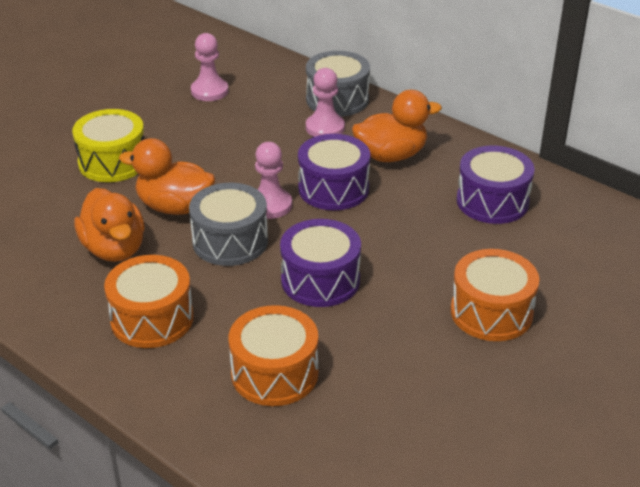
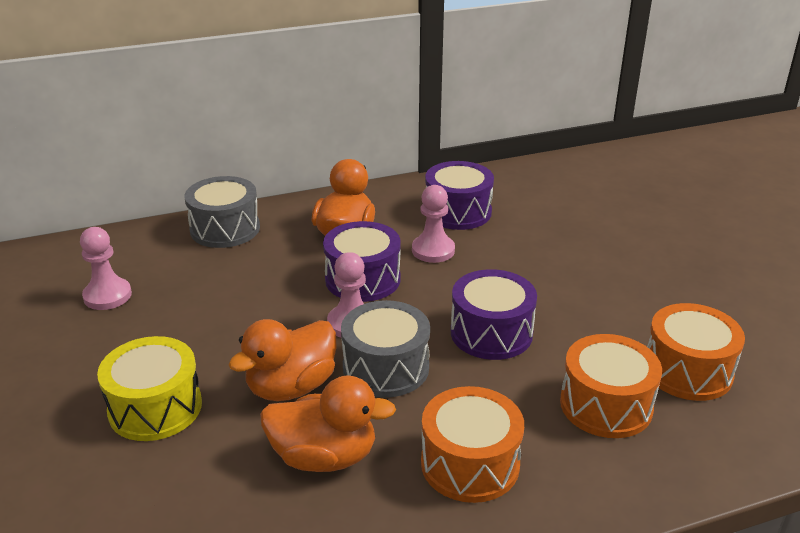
camera: 60 degrees left, 5 degrees down
pink pawn [306,68,345,137] -> pink pawn moved to [412,185,455,263]
orange drum [451,249,539,341] -> orange drum moved to [647,303,745,401]

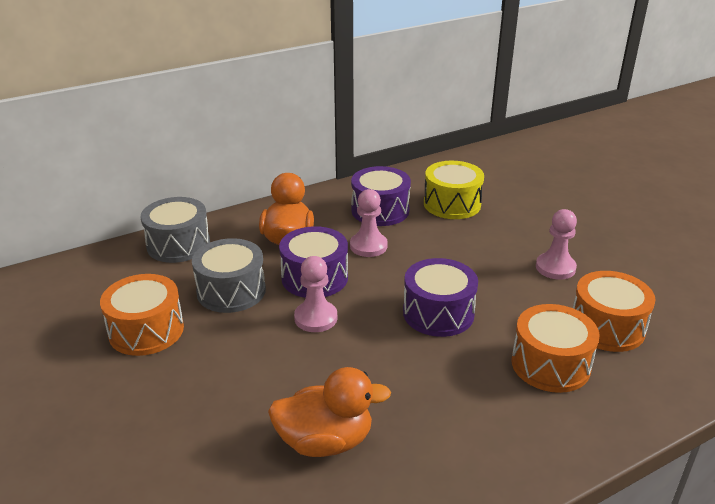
camera: 10 degrees left, 0 degrees up
pink pawn [80,227,132,310] -> pink pawn moved to [536,209,577,280]
yellow drum [97,336,202,441] -> yellow drum moved to [424,161,484,219]
orange duck [228,319,336,401] -> none
grey drum [341,300,430,398] -> grey drum moved to [192,238,266,313]
orange drum [421,386,524,503] -> orange drum moved to [100,274,184,356]

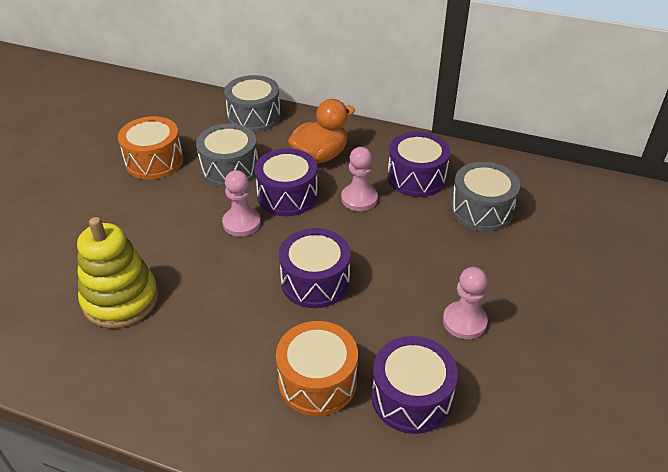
camera: 50 degrees right, 10 degrees up
orange duck [268,367,391,457] -> yellow stacking toy [77,217,158,328]
yellow drum [424,161,484,219] -> grey drum [451,162,520,232]
orange drum [573,271,656,352] -> purple drum [372,336,458,434]

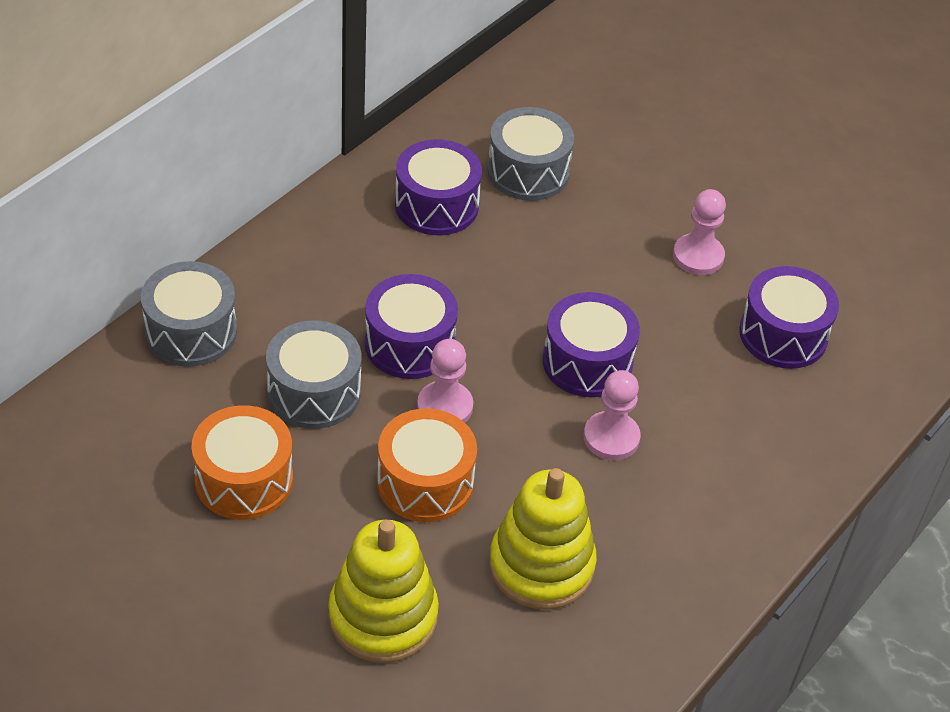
camera: 75 degrees left, 5 degrees up
orange drum [276,321,358,416] -> orange drum moved to [377,408,477,522]
orange duck [288,99,355,164] -> none
pink pawn [341,147,378,211] -> pink pawn moved to [584,370,641,460]
none -> yellow stacking toy [328,520,439,663]

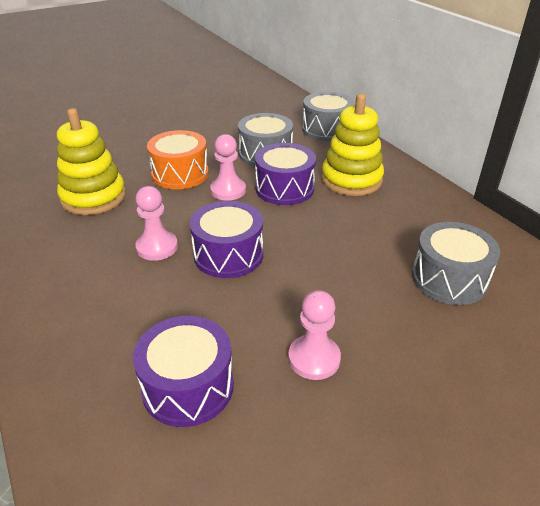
camera: 115 degrees right, 10 degrees down
orange drum [191,405,293,520] -> none
yellow stacking toy [328,520,439,663] -> yellow stacking toy moved to [321,94,384,196]
purple drum [395,139,482,235] -> none

